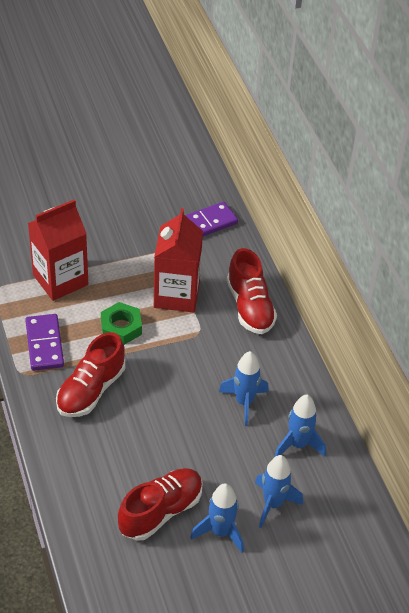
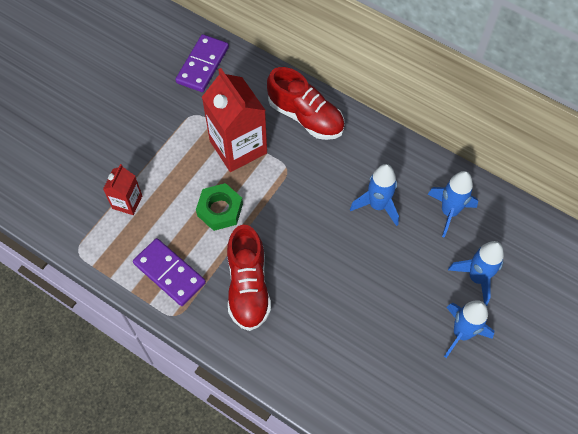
camera: 35 degrees left, 15 degrees up
red carton [28,200,88,301] -> red carton [103,164,142,215], size x0.53
red shoe [118,468,203,541] -> none

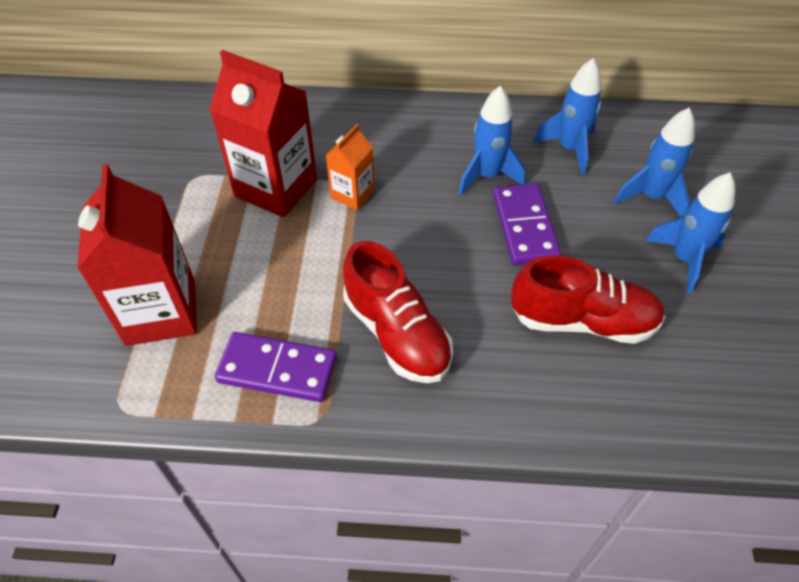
camera: 30 degrees left, 10 degrees down
red carton [103,164,142,215] -> red carton [77,164,197,346], size x1.90
purple domino [175,34,229,92] -> purple domino moved to [493,183,561,265]
green nut [196,183,243,231] -> none
red shoe [267,67,345,140] -> red shoe moved to [511,255,665,344]
none -> orange carton [326,124,375,210]

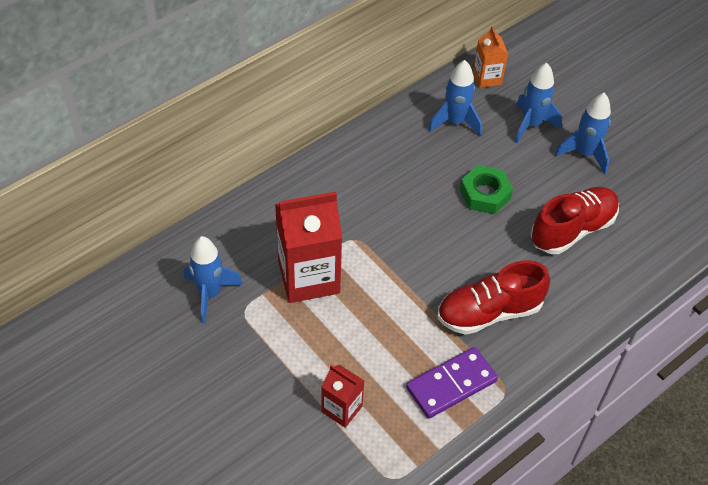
camera: 45 degrees left, 0 degrees up
red carton [77,164,197,346] -> red carton [321,365,364,428], size x0.53
orange carton [326,124,375,210] -> orange carton moved to [473,26,508,88]
red shoe [343,241,453,383] -> red shoe turned 150 degrees clockwise [437,260,550,335]
blue rocket [459,86,526,195] -> blue rocket moved to [184,236,243,323]
purple domino [493,183,561,265] -> green nut [460,165,513,214]

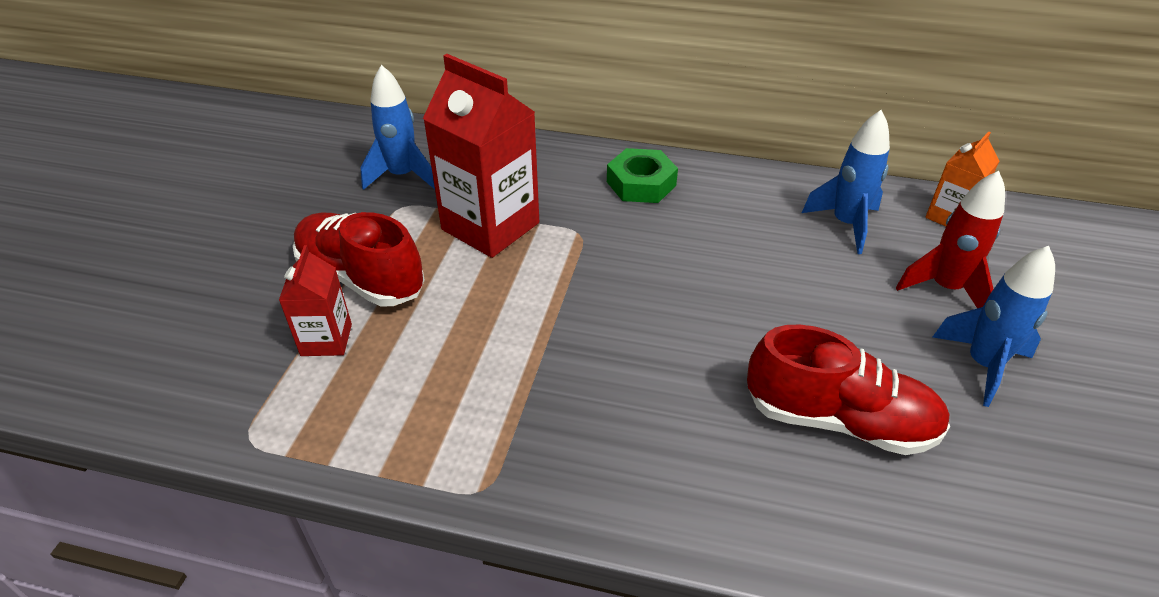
camera: 55 degrees right, 10 degrees down
purple domino [406,347,498,418] -> none
red shoe [437,260,550,335] -> red shoe moved to [293,212,425,307]
green nut [460,165,513,214] -> green nut moved to [607,148,678,203]
blue rocket [515,63,562,143] -> red rocket [896,171,1005,308]

